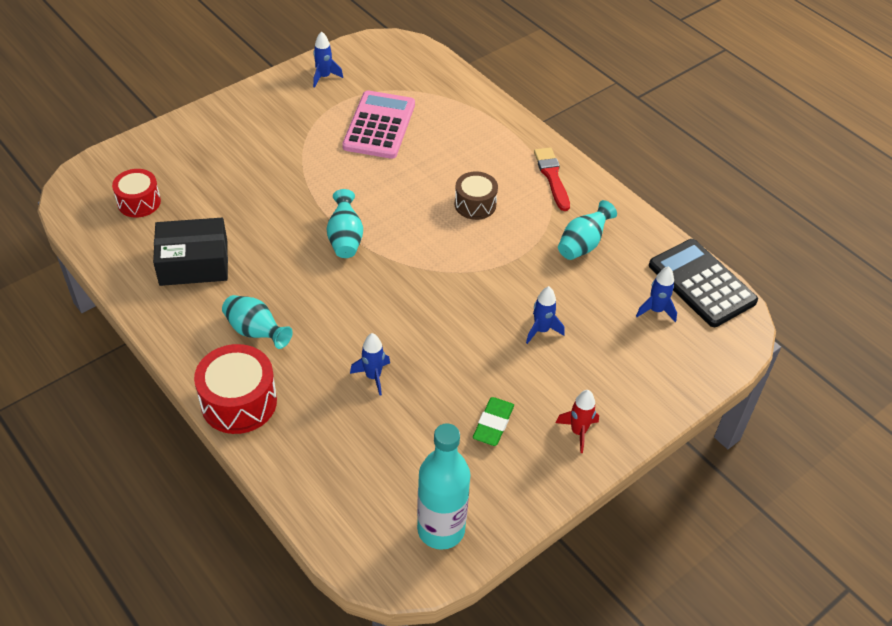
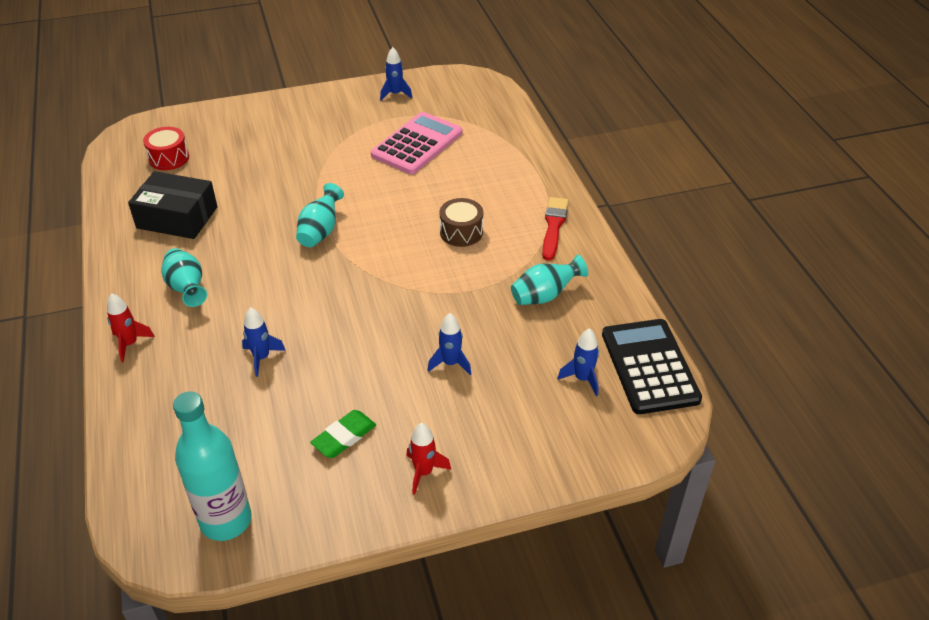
camera: 25 degrees right, 5 degrees down
red drum [194,344,277,434] -> red rocket [107,293,155,362]

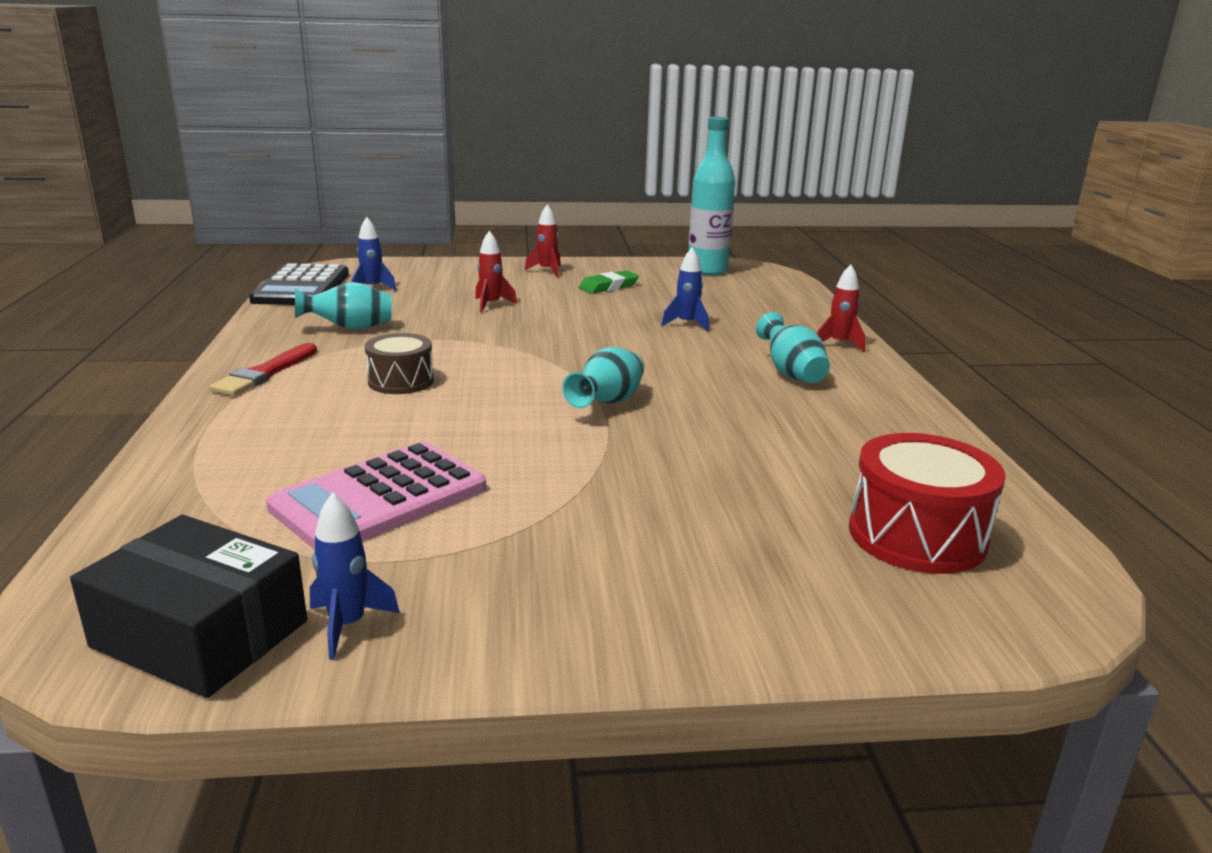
camera: 170 degrees left, 20 degrees down
black box [128,171,218,239] -> black box moved to [70,515,307,698]
red drum [143,127,189,170] -> red drum [849,433,1006,574], size x1.53
blue rocket [427,313,471,375] -> red rocket [475,231,517,313]

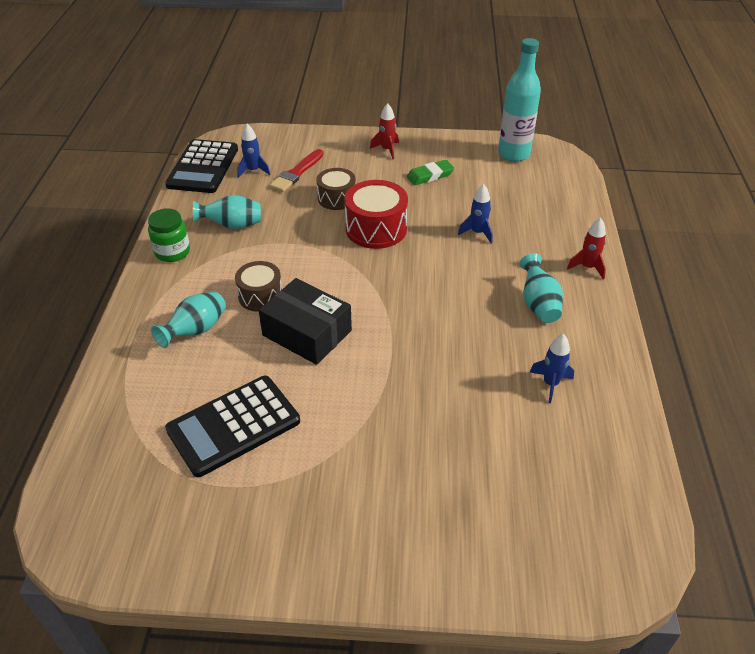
camera: 10 degrees right, 20 degrees up
black box [70,515,307,698] -> black box moved to [259,278,352,365]
red brush [210,343,317,396] -> red brush moved to [269,149,324,192]
pink calculator [266,441,486,550] -> black calculator [165,376,300,477]
blue rocket [310,492,400,660] -> blue rocket moved to [530,334,574,403]
red rocket [475,231,517,313] -> brown drum [316,168,356,210]
turquoise vase [562,347,644,408] -> turquoise vase moved to [151,292,226,348]
red drum [849,433,1006,574] -> red drum moved to [344,180,408,249]
none -> green jar [148,208,190,262]

